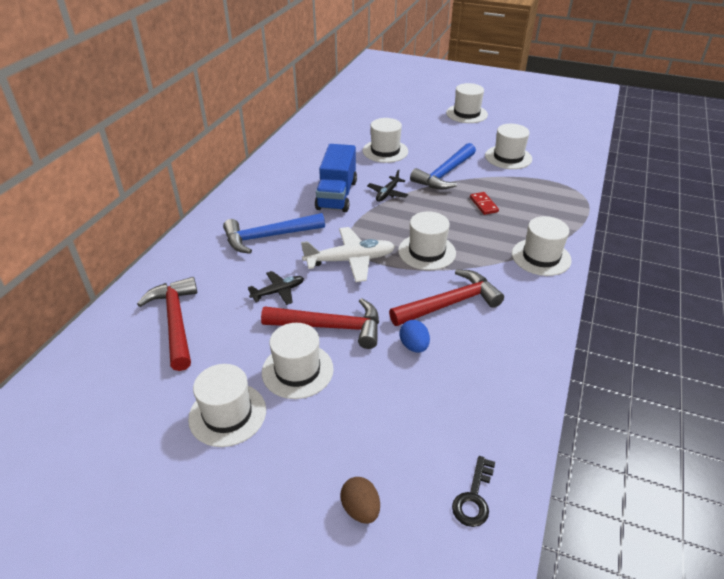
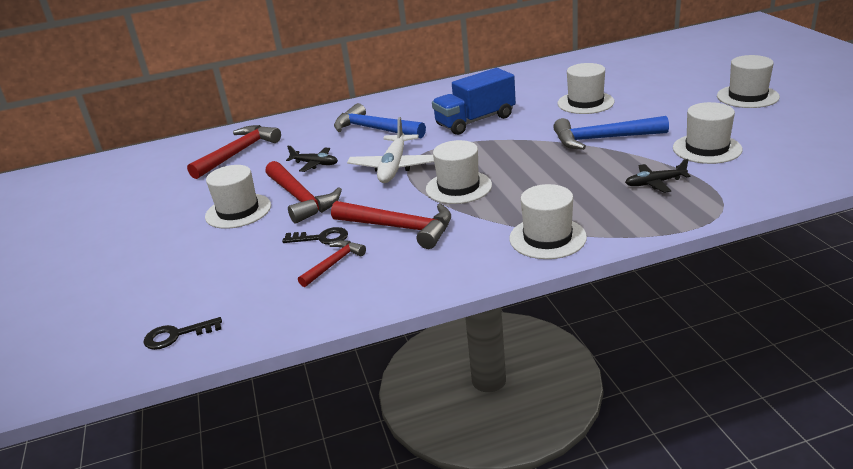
camera: 55 degrees right, 10 degrees down
white hat [188,364,266,447] -> none
white plane [301,227,395,282] -> white plane turned 60 degrees clockwise [347,117,434,183]
brown egg [340,477,380,524] -> none
black plane [367,169,408,202] -> black plane moved to [625,159,691,193]
blue egg [399,320,430,353] -> black key [282,227,348,245]
red domino [470,192,499,215] -> none
none -> red hammer [298,240,366,287]

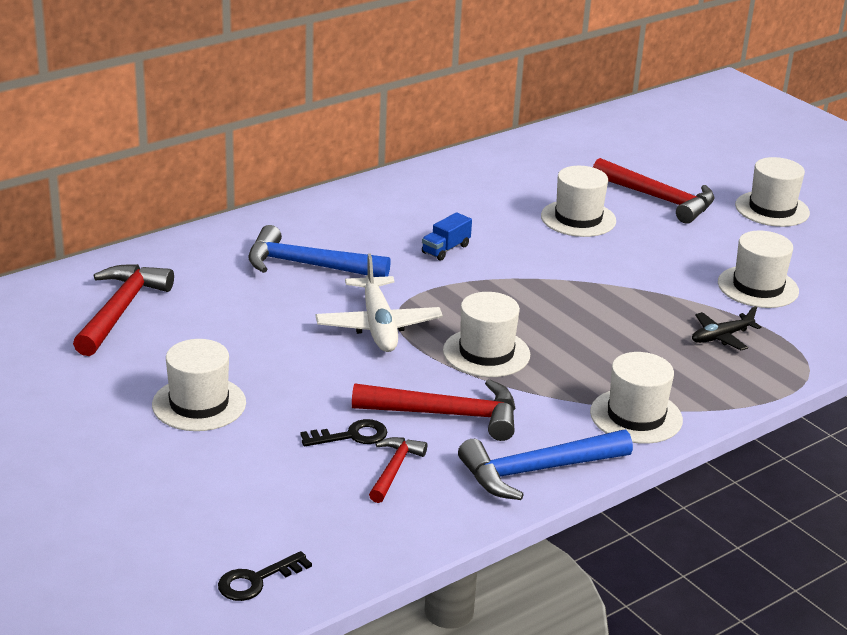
camera: 25 degrees left, 0 degrees up
red hammer [265,161,342,224] -> red hammer moved to [593,158,715,224]
black plane [286,146,338,172] -> none
blue truck [432,68,516,135] -> blue truck [422,212,472,261], size x0.49
blue hammer [553,116,669,150] -> blue hammer moved to [458,430,633,500]

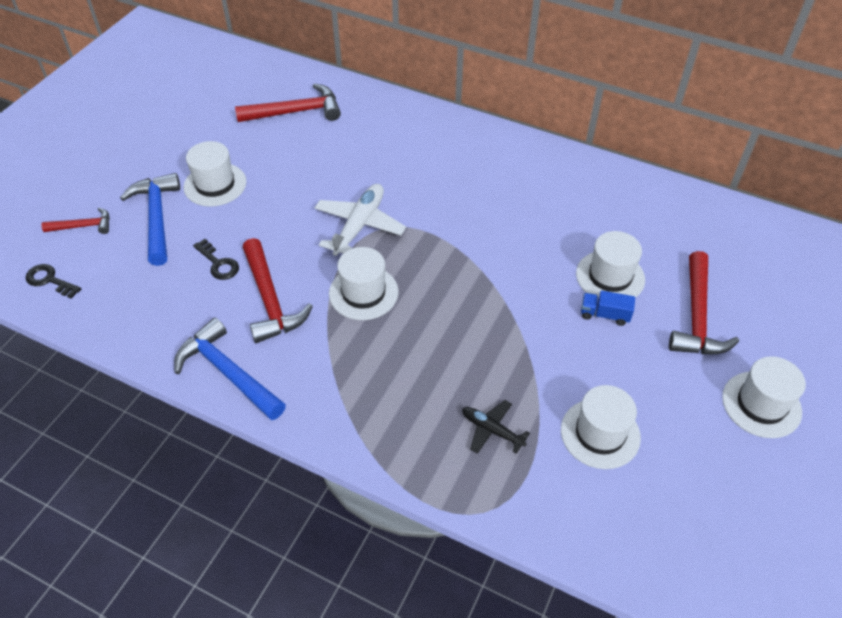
camera: 65 degrees right, 20 degrees up
blue hammer [248,225,391,277] -> blue hammer moved to [120,173,180,266]
white plane [316,253,443,352] -> white plane turned 150 degrees clockwise [314,184,406,256]
red hammer [369,437,427,503] -> red hammer moved to [41,207,110,234]
blue truck [422,212,472,261] -> blue truck moved to [581,290,635,326]
white hat [590,352,683,444] -> none

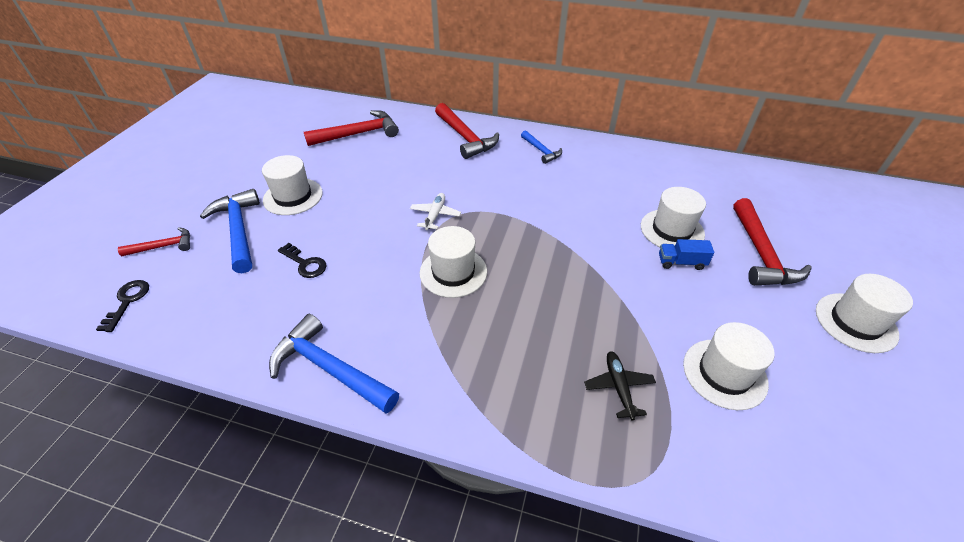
camera: 10 degrees left, 5 degrees down
black key [26,264,81,298] -> black key turned 75 degrees clockwise [96,280,149,332]
red hammer [242,238,313,343] -> red hammer moved to [435,103,499,159]
white plane [314,184,406,256] -> white plane [410,193,461,230], size x0.58
black plane [462,400,530,454] -> black plane turned 60 degrees clockwise [584,351,656,420]
none -> blue hammer [521,130,562,164]

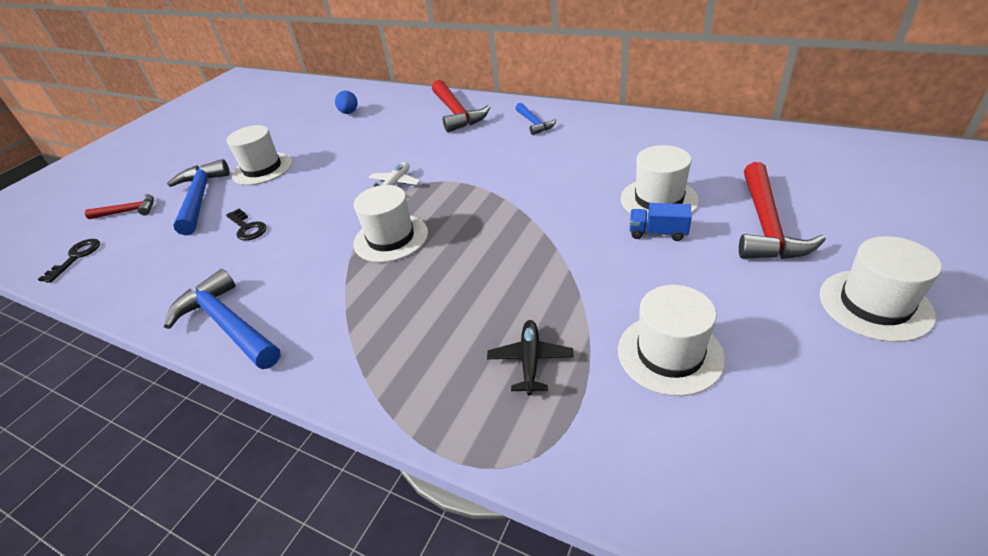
camera: 15 degrees right, 5 degrees down
red hammer [304,110,399,146] -> blue egg [335,91,358,114]

